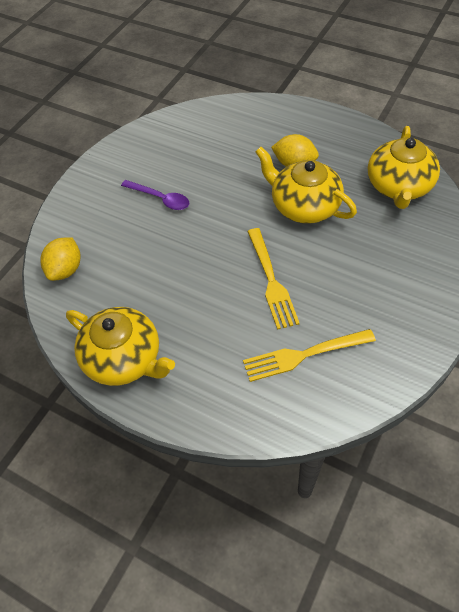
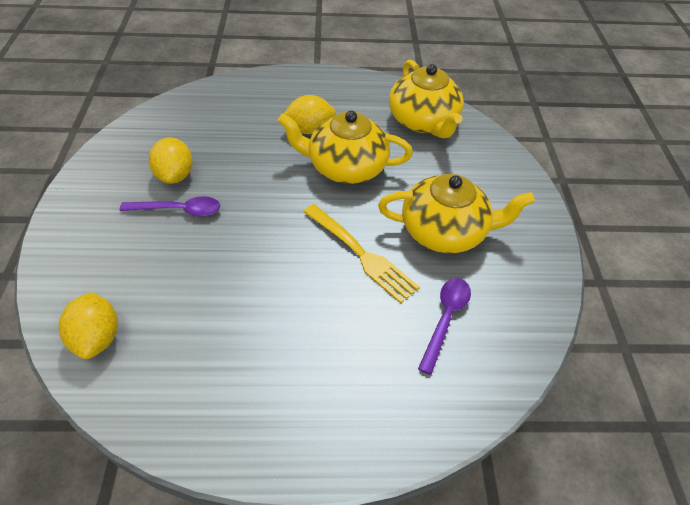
camera: 35 degrees left, 5 degrees down
yellow teapot [66,307,175,386] -> yellow teapot moved to [378,174,535,253]
yellow fork [243,329,376,382] -> purple spoon [418,278,471,375]
none -> yellow lemon [149,137,193,184]

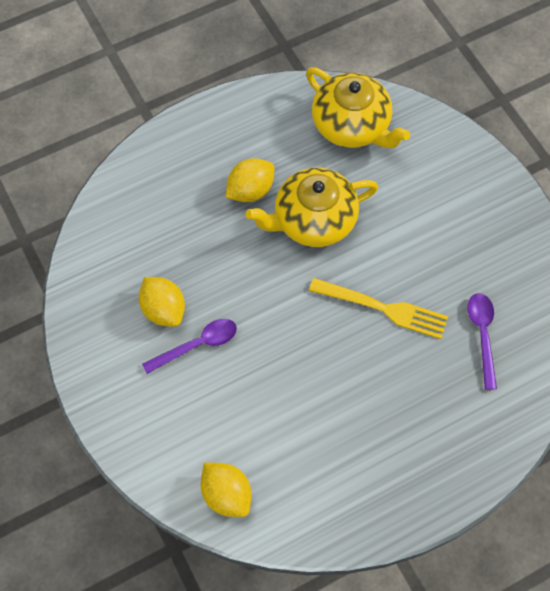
camera: 25 degrees left, 15 degrees up
yellow teapot [378,174,535,253] -> none

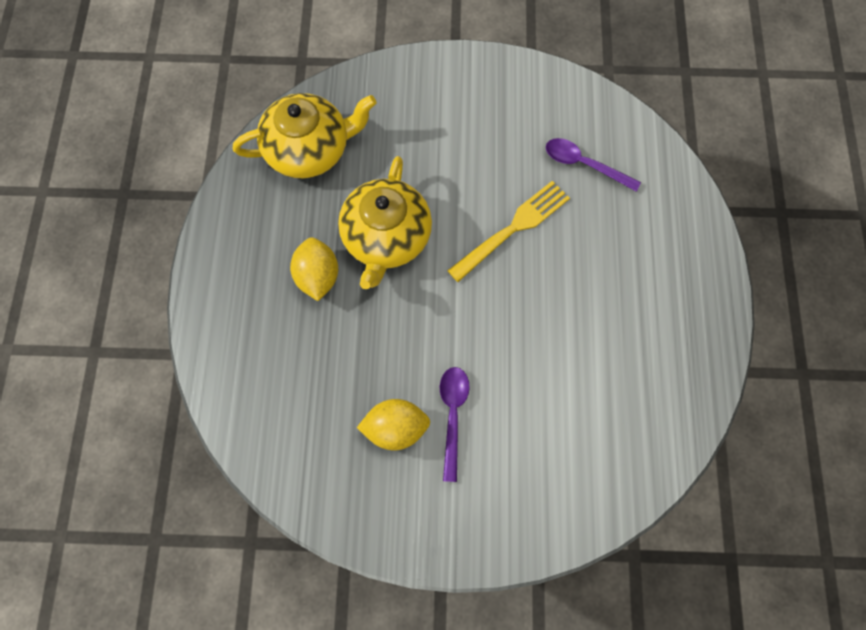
camera: 60 degrees left, 5 degrees up
yellow lemon [201,463,251,517] -> none

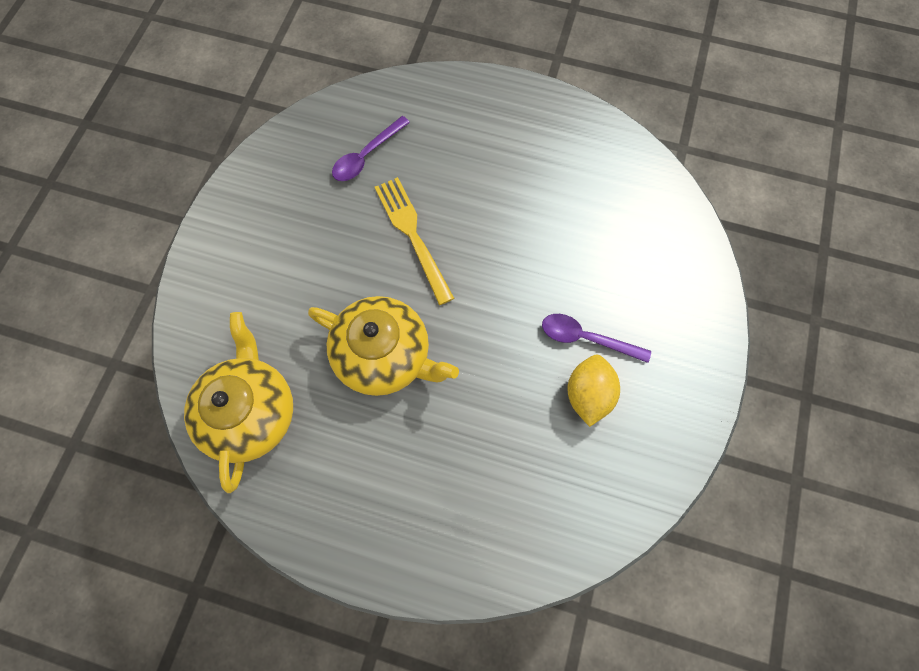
camera: 75 degrees left, 0 degrees up
yellow lemon [290,237,338,301] -> none

